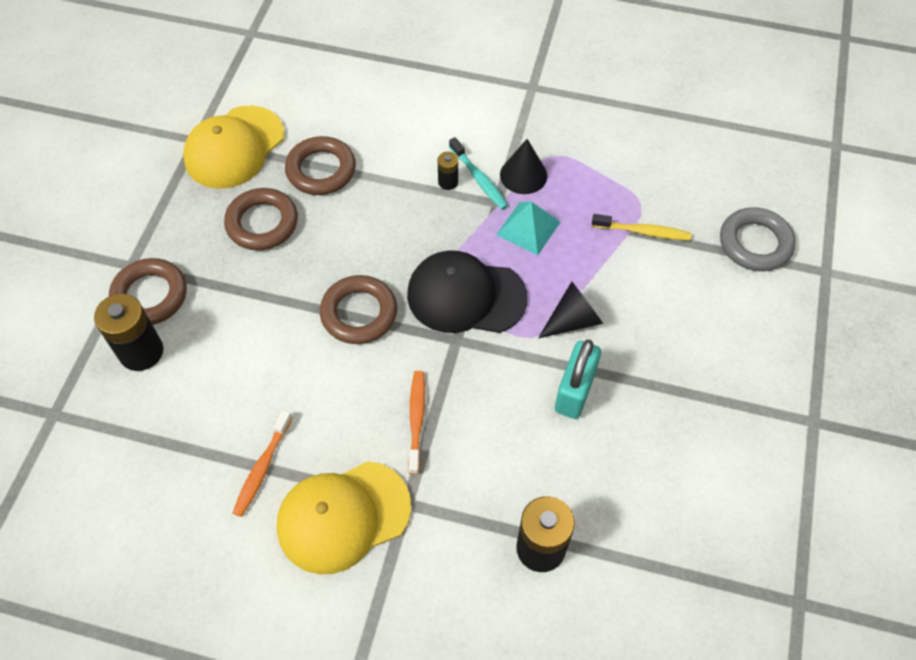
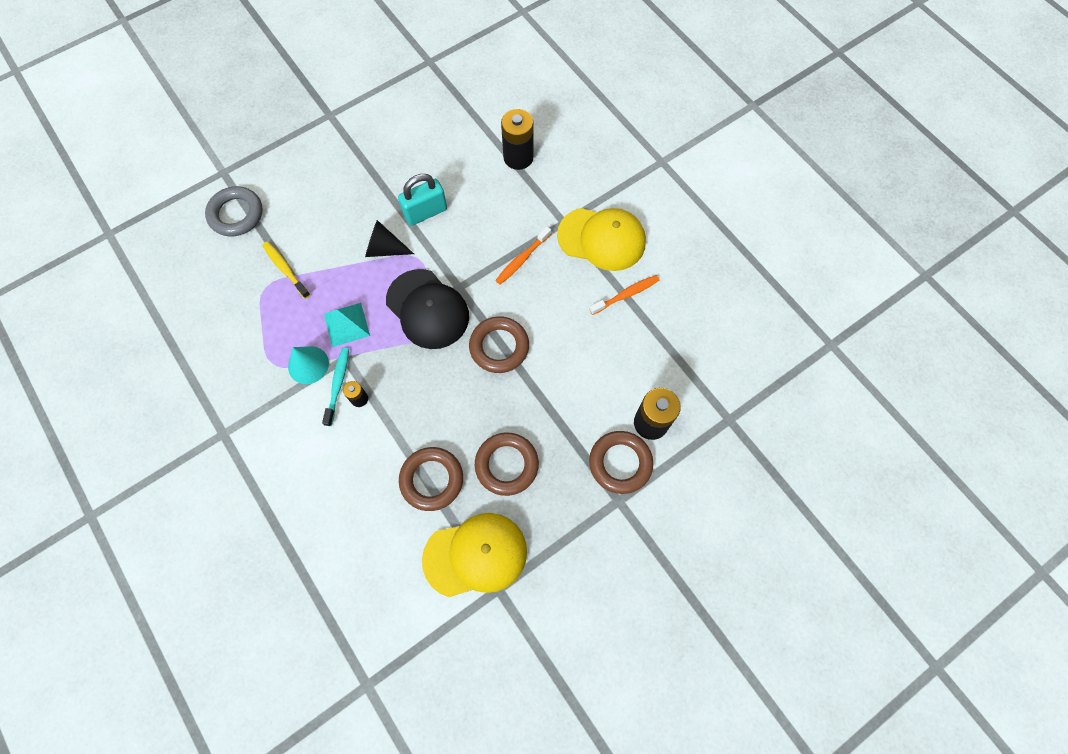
camera: 140 degrees left, 10 degrees up
black cone [500,139,547,194] -> turquoise cone [288,346,329,384]

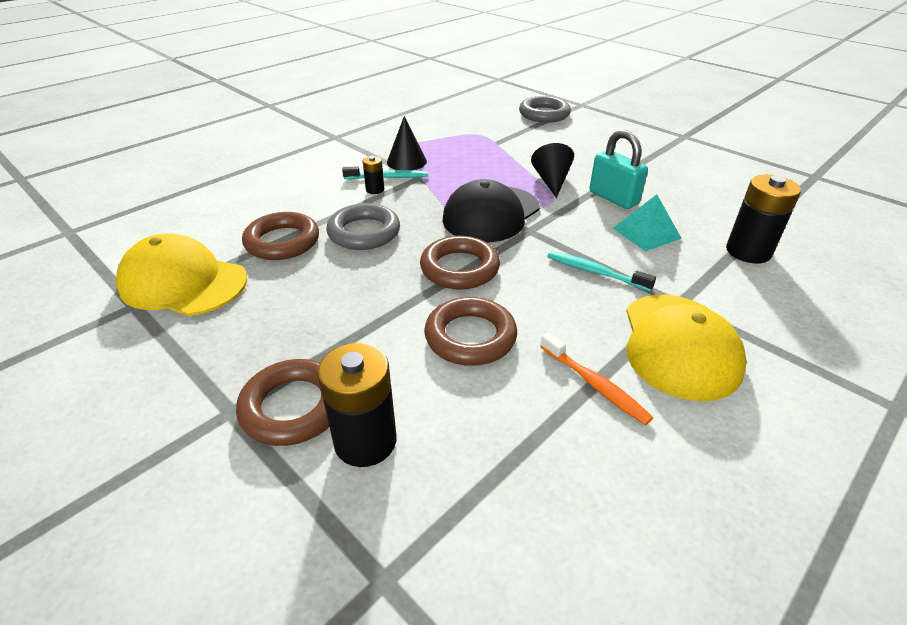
camera: 80 degrees right, 30 degrees down
yellow toothbrush [262,242,310,299] -> none
turquoise cone [288,346,329,384] -> black cone [387,116,427,170]
turquoise pyramid [324,303,370,347] -> turquoise pyramid moved to [613,194,682,251]
yellow cap [422,513,527,597] -> yellow cap turned 135 degrees clockwise [116,233,247,316]
brown ring [475,433,539,496] -> brown ring moved to [424,297,517,366]
orange toothbrush [495,226,551,285] -> turquoise toothbrush [547,251,656,292]
none -> grey ring [326,203,400,250]

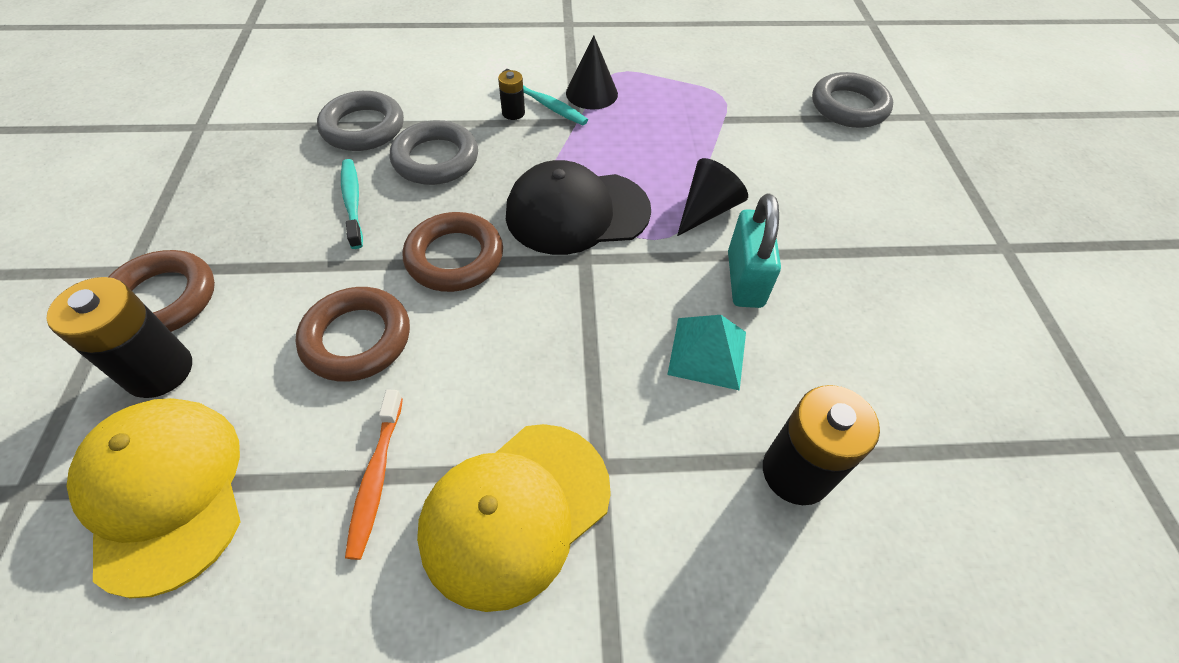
camera: 40 degrees right, 15 degrees up
yellow cap [116,233,247,316] -> yellow cap moved to [67,398,241,598]
brown ring [242,212,319,260] -> grey ring [317,91,404,151]
turquoise toothbrush [547,251,656,292] -> turquoise toothbrush moved to [341,159,363,249]

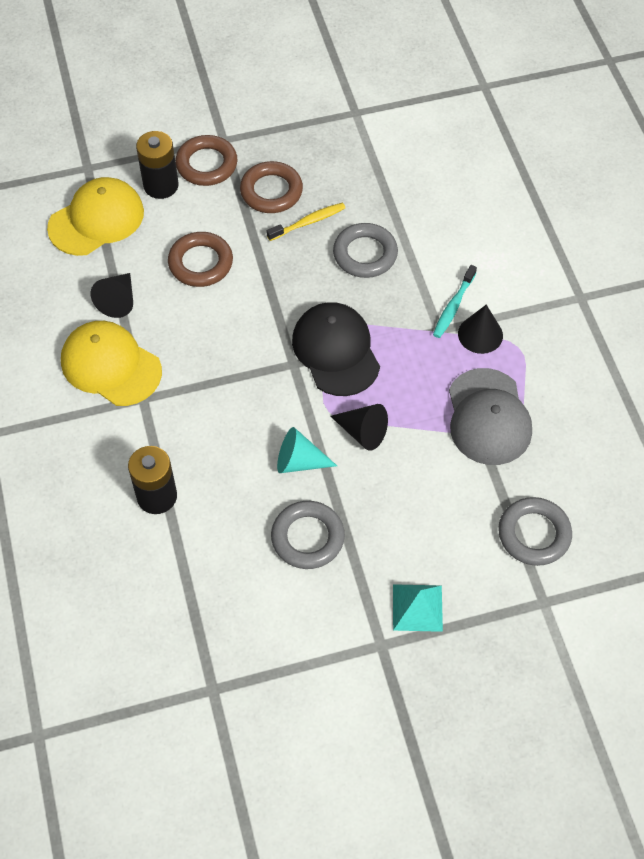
camera: 80 degrees right, 5 degrees up
grey ring [317,91,404,151] -> grey ring moved to [271,501,345,569]
turquoise toothbrush [341,159,363,249] -> yellow toothbrush [266,203,345,241]
orange toothbrush [345,389,403,560] -> black cone [91,273,133,318]
brown ring [403,212,503,292] -> brown ring moved to [240,161,303,213]
black battery [498,70,525,120] -> none
turquoise pyramid [667,315,746,391] -> turquoise pyramid moved to [393,584,443,632]
turquoise padlock [728,194,781,308] -> turquoise cone [277,427,337,473]
none -> grey cap [449,368,532,465]

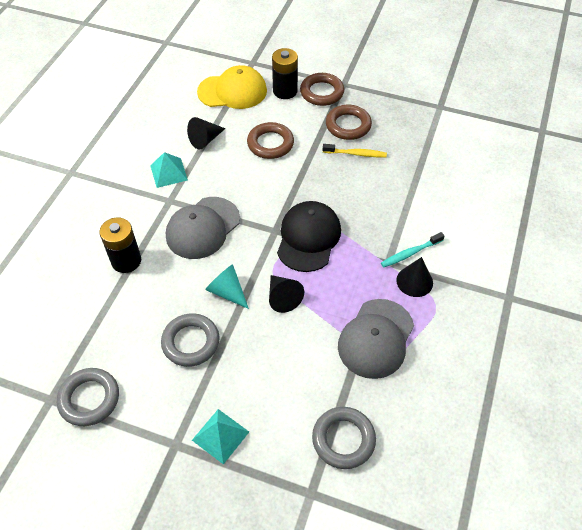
camera: 35 degrees right, 5 degrees down
yellow cap [61,321,162,406] -> turquoise pyramid [150,152,188,188]
grey ring [333,223,398,278] -> grey ring moved to [57,368,119,426]
none -> grey cap [166,197,240,259]

